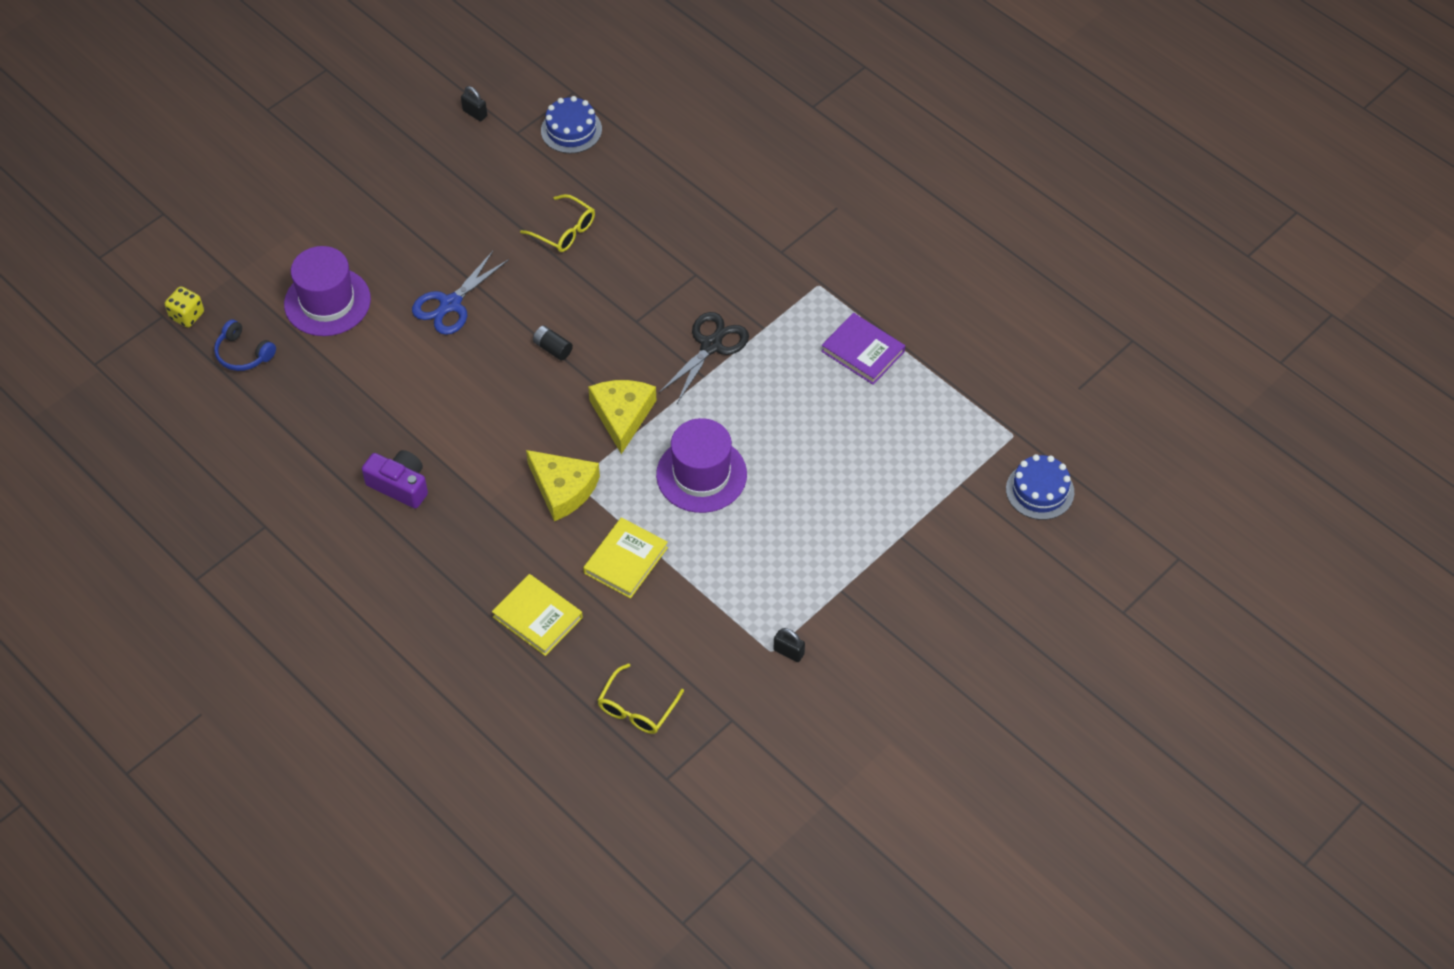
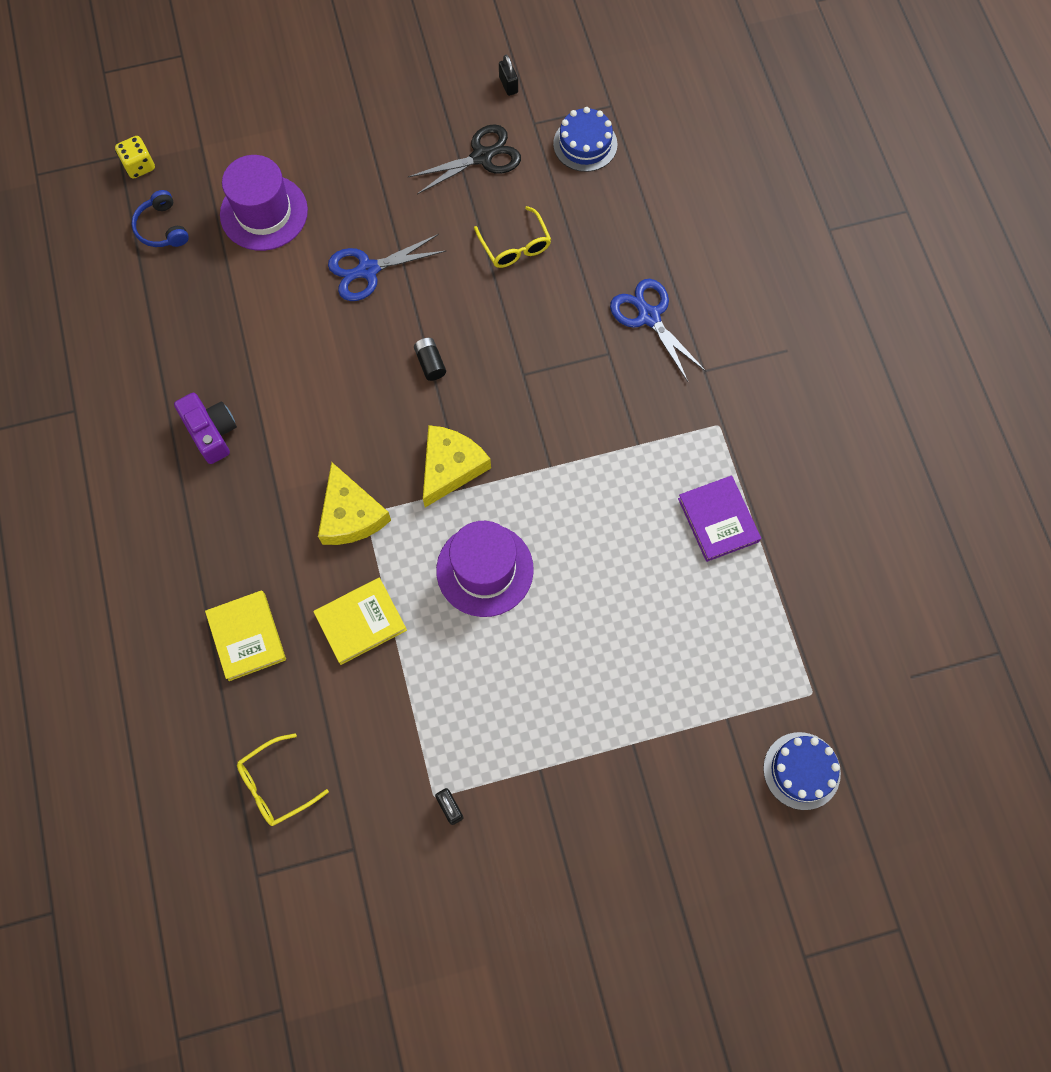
camera: 30 degrees right, 15 degrees up
black scissors [659,312,749,403] -> black scissors moved to [408,124,521,194]
none -> blue scissors [610,279,706,382]

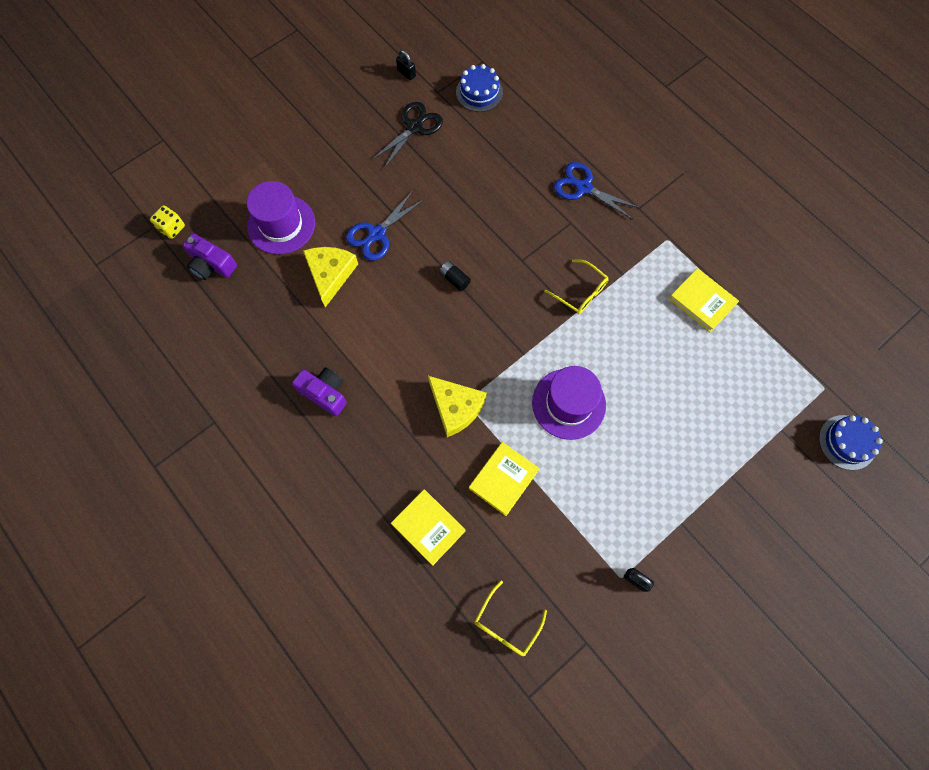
camera: 25 degrees left, 0 degrees up
blue headphones [131,190,189,247] -> purple camera [183,233,237,280]
yellow cheese [423,425,491,507] -> yellow cheese moved to [303,247,358,307]
yellow glasses [474,206,551,268] -> yellow glasses moved to [544,259,609,314]
purple book [678,475,761,562] -> yellow book [669,268,739,332]

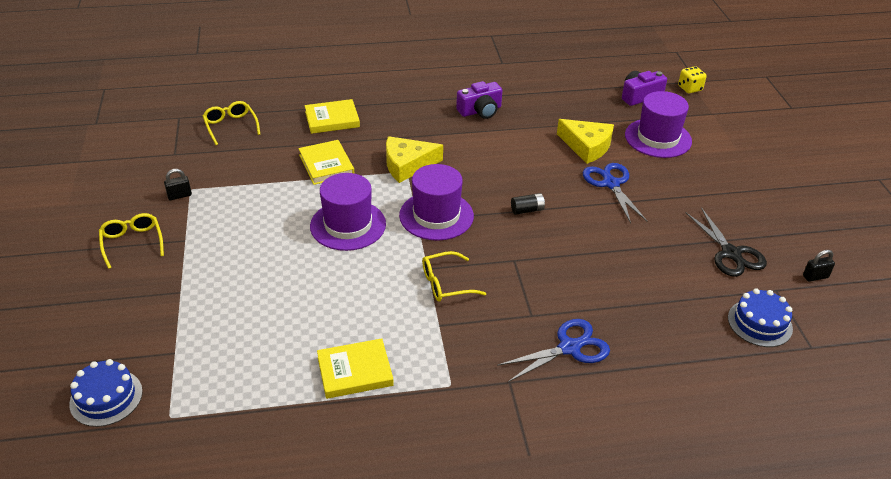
camera: 120 degrees right, 30 degrees down
none -> yellow glasses [99,213,164,269]
none -> purple hat [399,164,474,241]

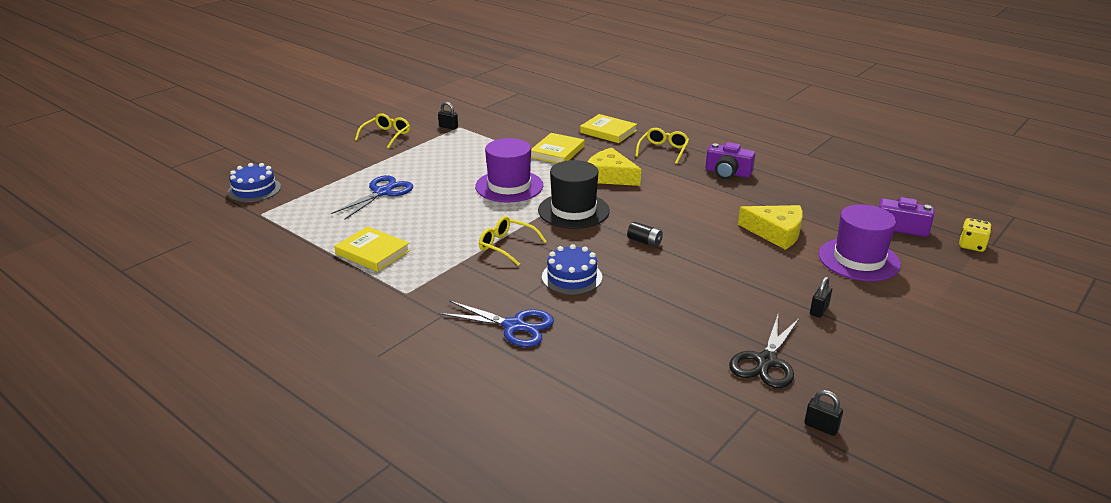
camera: 50 degrees right, 10 degrees down
yellow glasses [203,101,260,145] -> yellow glasses moved to [636,128,689,164]
purple hat [399,164,474,241] -> black hat [538,160,610,229]
yellow cheese [557,119,614,164] -> yellow cheese turned 60 degrees counterclockwise [738,205,803,250]
blue scissors [583,163,648,223] -> blue scissors moved to [331,175,413,220]
blue cake [728,288,793,347] -> blue cake moved to [542,244,602,295]
none -> black padlock [810,277,832,318]

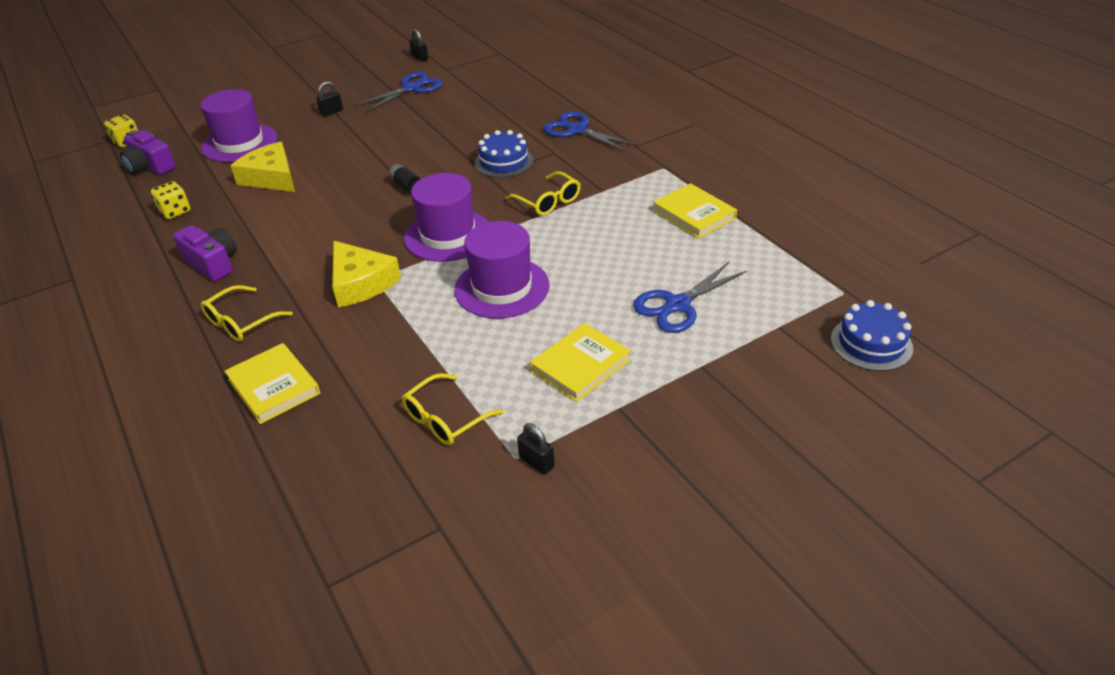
camera: 160 degrees left, 10 degrees up
yellow glasses [355,113,410,148] -> yellow glasses moved to [402,373,504,445]
yellow book [531,133,584,163] -> yellow book moved to [530,323,631,402]
black hat [538,160,610,229] -> purple hat [404,173,488,262]
black scissors [729,315,800,388] -> blue scissors [356,72,443,112]
none -> yellow dice [151,181,191,219]

